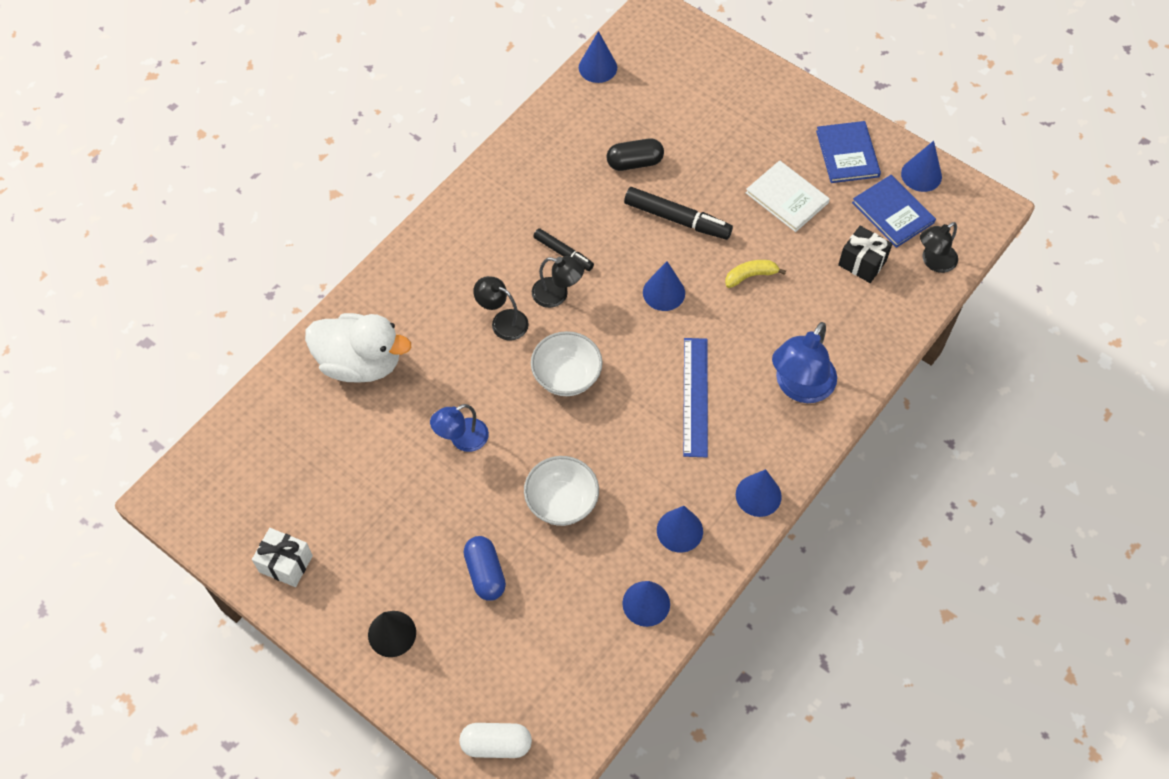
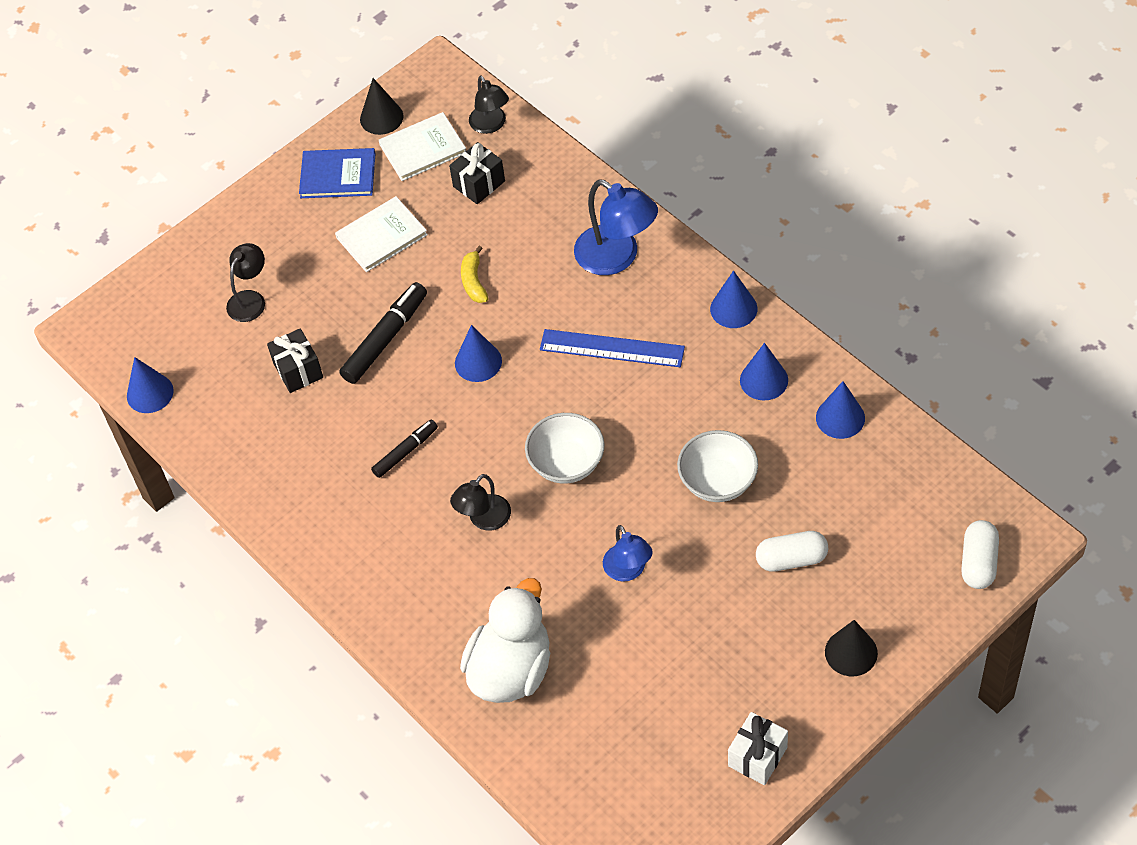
camera: 75 degrees left, 5 degrees down
blue capsule [464,536,506,601] -> white capsule [756,531,828,572]
black lamp [532,256,584,308] -> black lamp moved to [226,243,265,322]
black capsule [607,138,664,171] -> black gift [267,328,323,393]
blue book [852,175,936,248] -> white book [379,112,466,181]
blue cone [901,141,942,192] -> black cone [360,78,403,135]

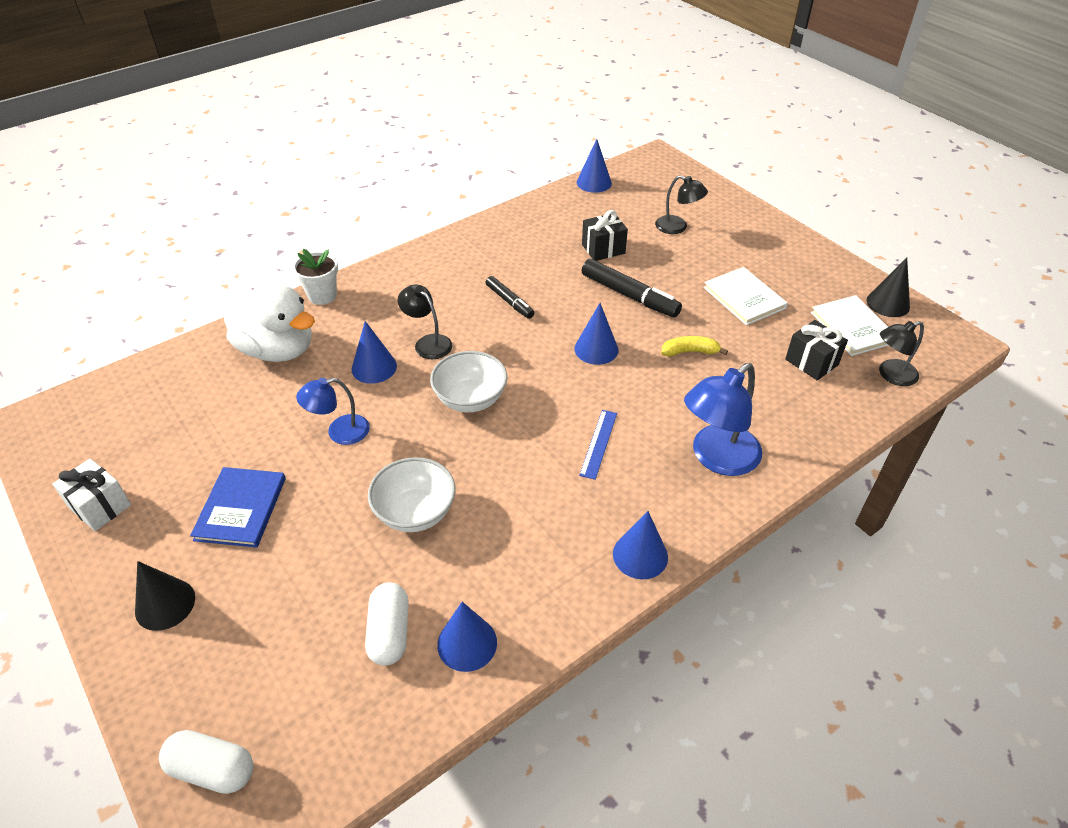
camera: 90 degrees right, 10 degrees down
blue book [299,148,376,198] -> blue book moved to [190,467,286,548]
blue ruler [540,329,685,367] -> blue ruler [579,410,617,480], size x0.62
blue cone [740,343,788,401] -> blue cone moved to [352,321,397,384]
white capsule [756,531,828,572] -> white capsule moved to [365,582,409,666]
none -> white flower pot [293,249,338,305]

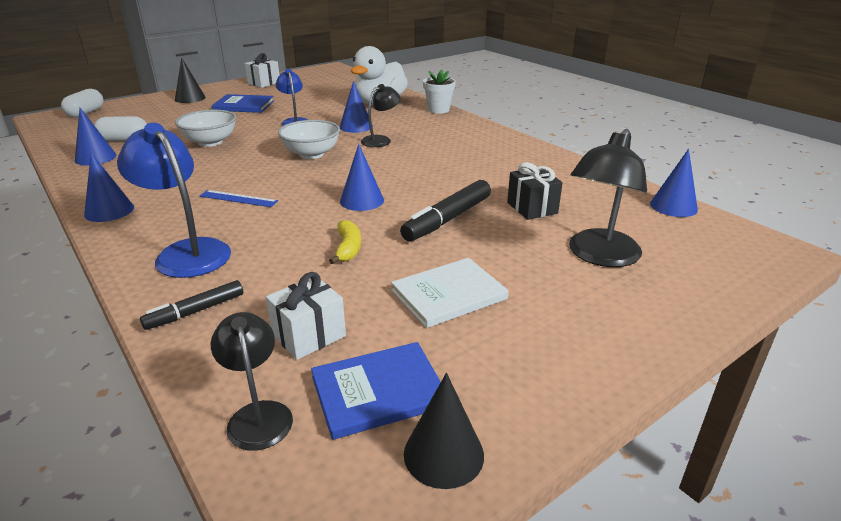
camera: 90 degrees right, 15 degrees down
black marker [486,276,534,319] -> black marker moved to [140,280,243,330]
black lamp [655,175,708,234] -> black lamp [569,129,647,267], size x1.63
black gift [785,320,848,380] -> white gift [266,272,346,360]
white book [811,295,889,356] -> blue book [311,342,441,440]

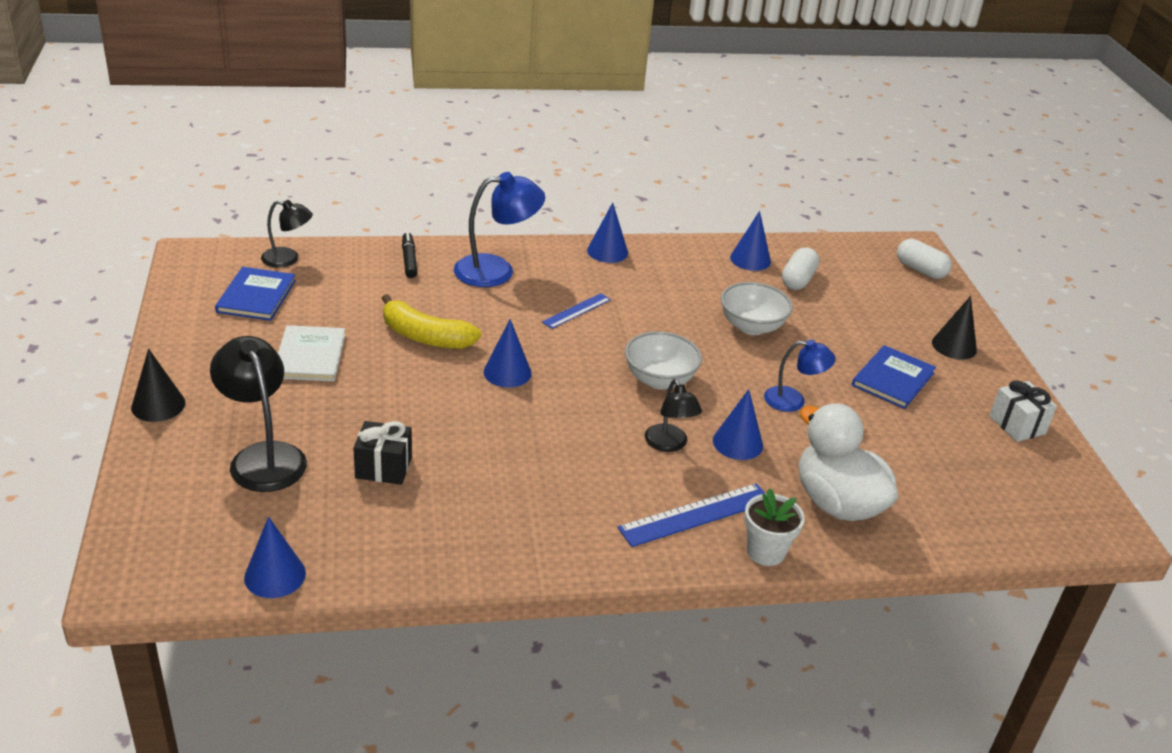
camera: 115 degrees right, 5 degrees up
white gift [266,272,346,360] -> none
yellow banana [329,220,361,264] -> yellow banana [382,294,482,349], size x1.70
black marker [400,180,491,242] -> none
black cone [404,373,484,489] -> black cone moved to [131,349,185,422]
none -> blue ruler [618,483,766,547]

